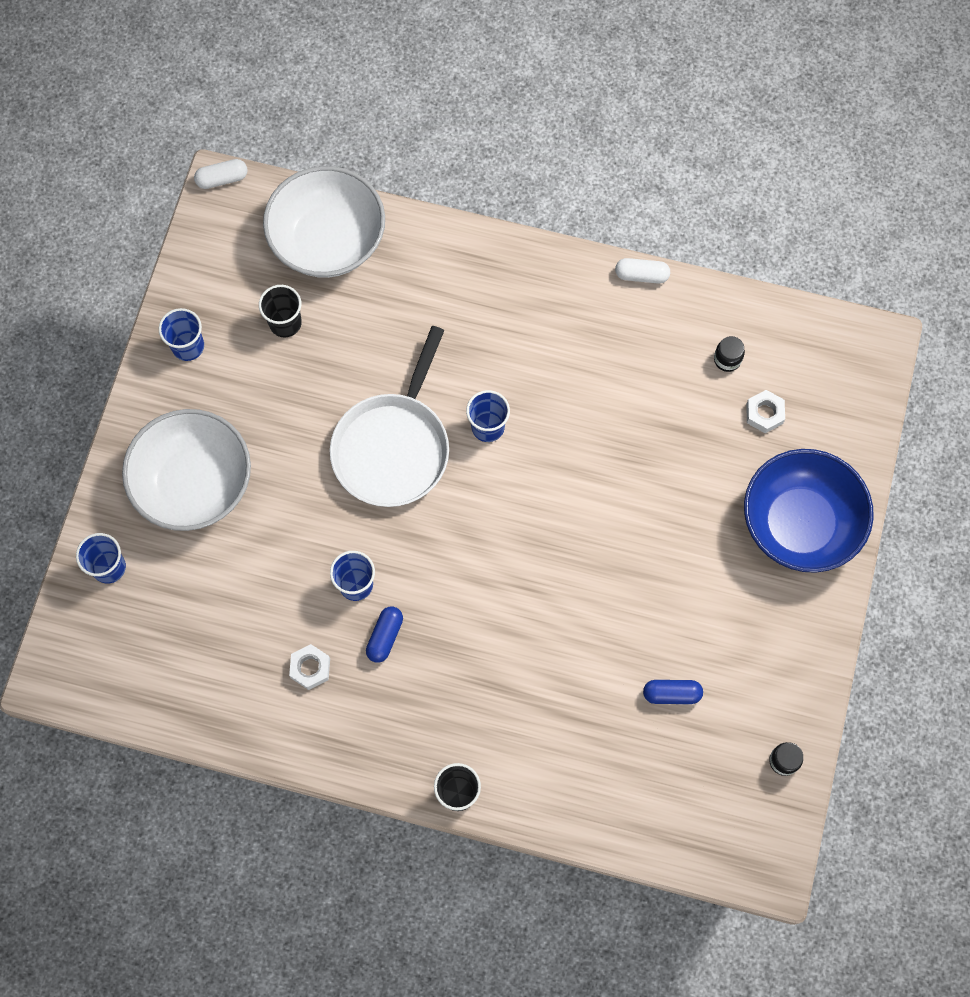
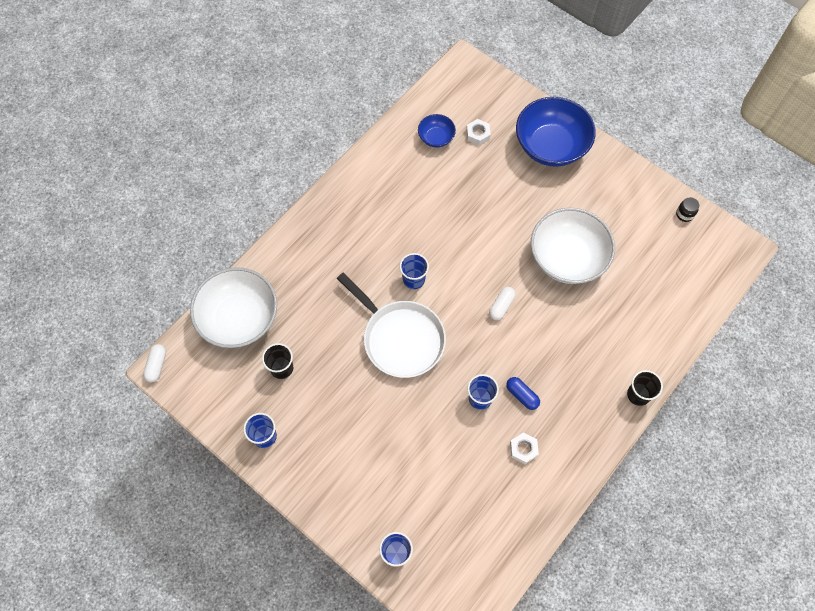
camera: 65 degrees left, 5 degrees down
white bowl [122,409,251,531] -> white bowl moved to [531,208,615,284]
white capsule [615,258,670,283] -> white capsule moved to [489,287,516,320]
blue capsule [643,680,703,704] -> none
black jar [714,336,745,372] -> blue bowl [418,114,456,147]

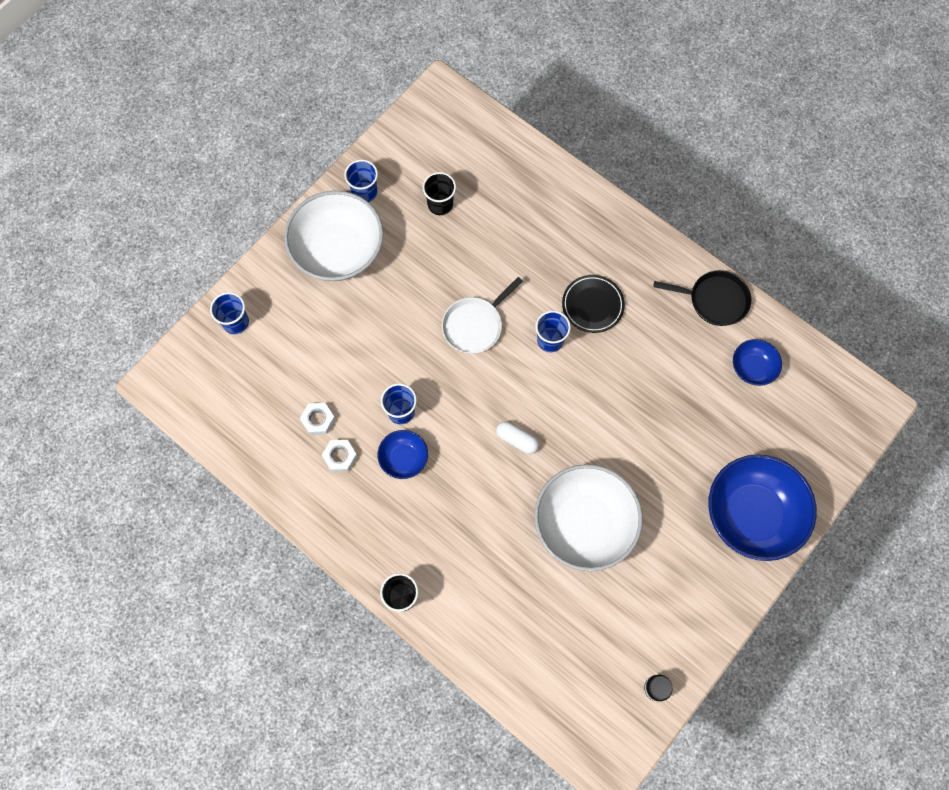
camera: 90 degrees right, 5 degrees up
white capsule [143,344,166,383] -> none
white bowl [190,267,277,348] -> white bowl moved to [284,191,383,281]
white pan [337,273,446,378] -> white pan [442,277,523,354], size x0.64
white nut [466,119,491,145] -> white nut moved to [300,403,335,435]
blue capsule [506,377,540,410] -> blue bowl [378,430,428,479]
none -> black plate [562,275,625,333]
none -> black pan [653,270,751,326]

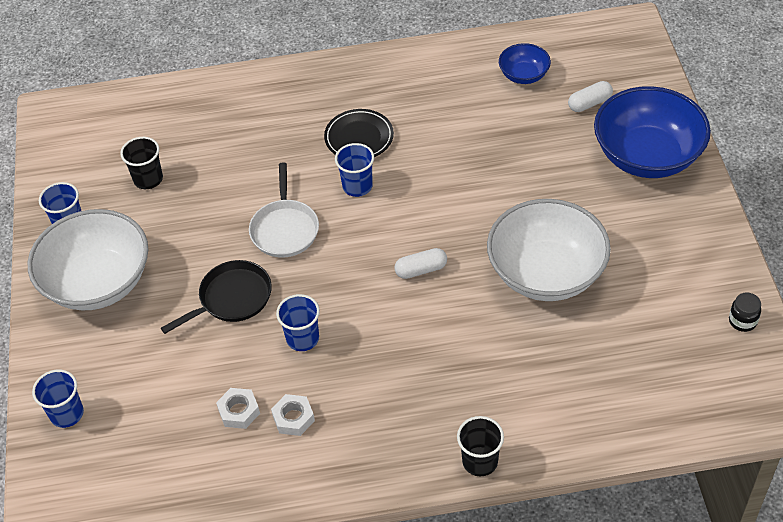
camera: 45 degrees left, 20 degrees down
blue bowl [378,430,428,479] -> none
black pan [653,270,751,326] -> black pan moved to [161,260,272,334]
none -> white capsule [568,81,613,112]

